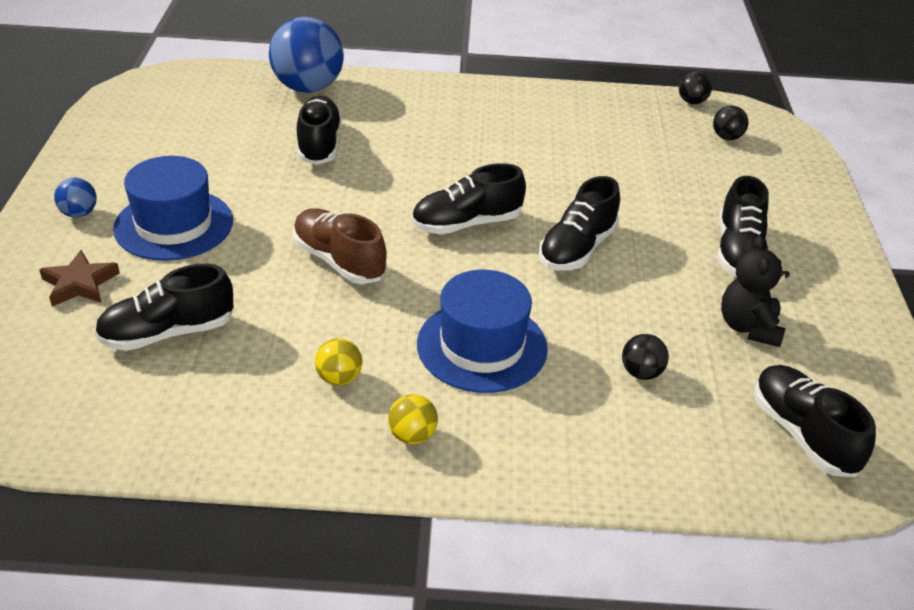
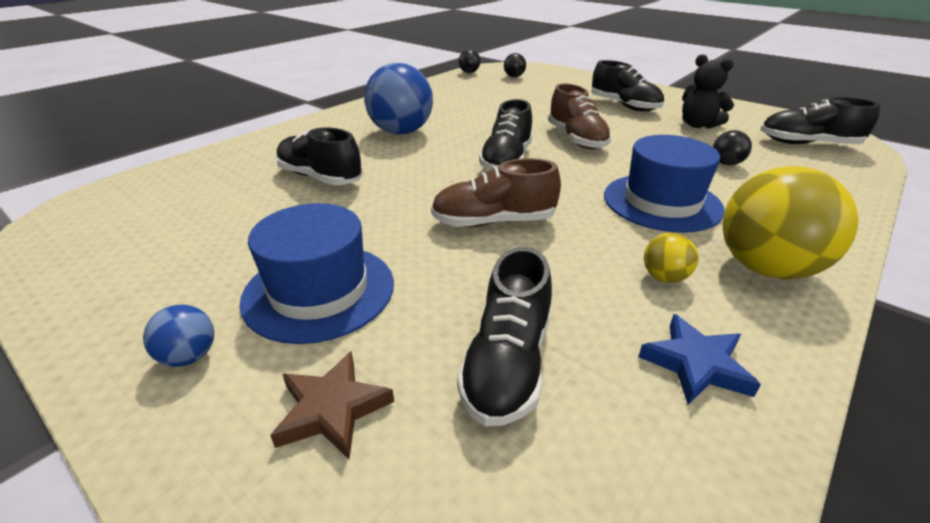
camera: 50 degrees left, 5 degrees down
blue ball [269,16,344,93] -> blue ball moved to [364,63,433,134]
yellow ball [388,394,438,444] -> yellow ball [723,166,858,280], size x2.21
black shoe [539,176,620,271] -> brown shoe [548,84,612,149]
none -> blue star [638,314,761,405]

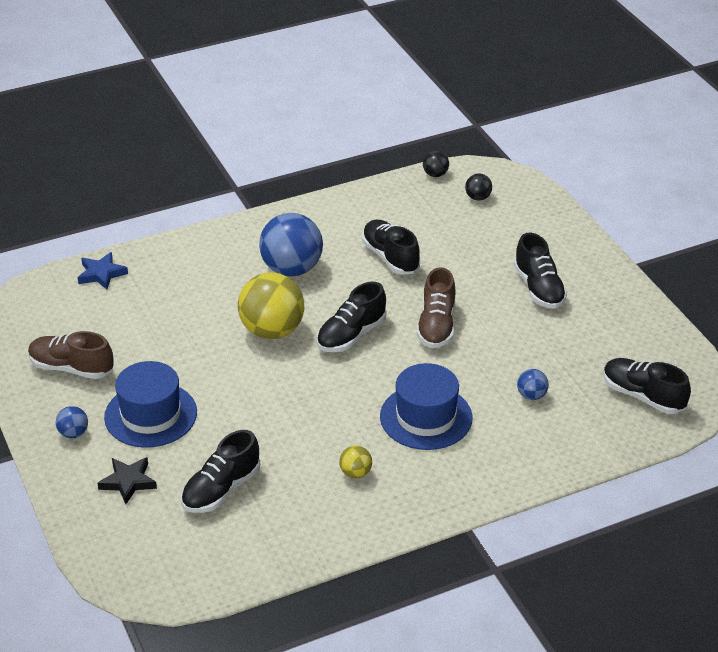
camera: 25 degrees right, 5 degrees up
brown star [270,352,394,459] -> black star [97,457,157,504]
black shoe [276,128,363,185] -> black shoe moved to [362,220,420,274]
brown shoe [431,158,561,227] -> brown shoe moved to [28,331,114,379]
blue star [638,314,761,405] -> blue star moved to [78,252,128,290]
black teddy bear [682,54,734,129] -> none
black ball [713,130,752,165] -> blue ball [517,369,549,400]
yellow ball [723,166,858,280] -> yellow ball moved to [238,272,304,339]

